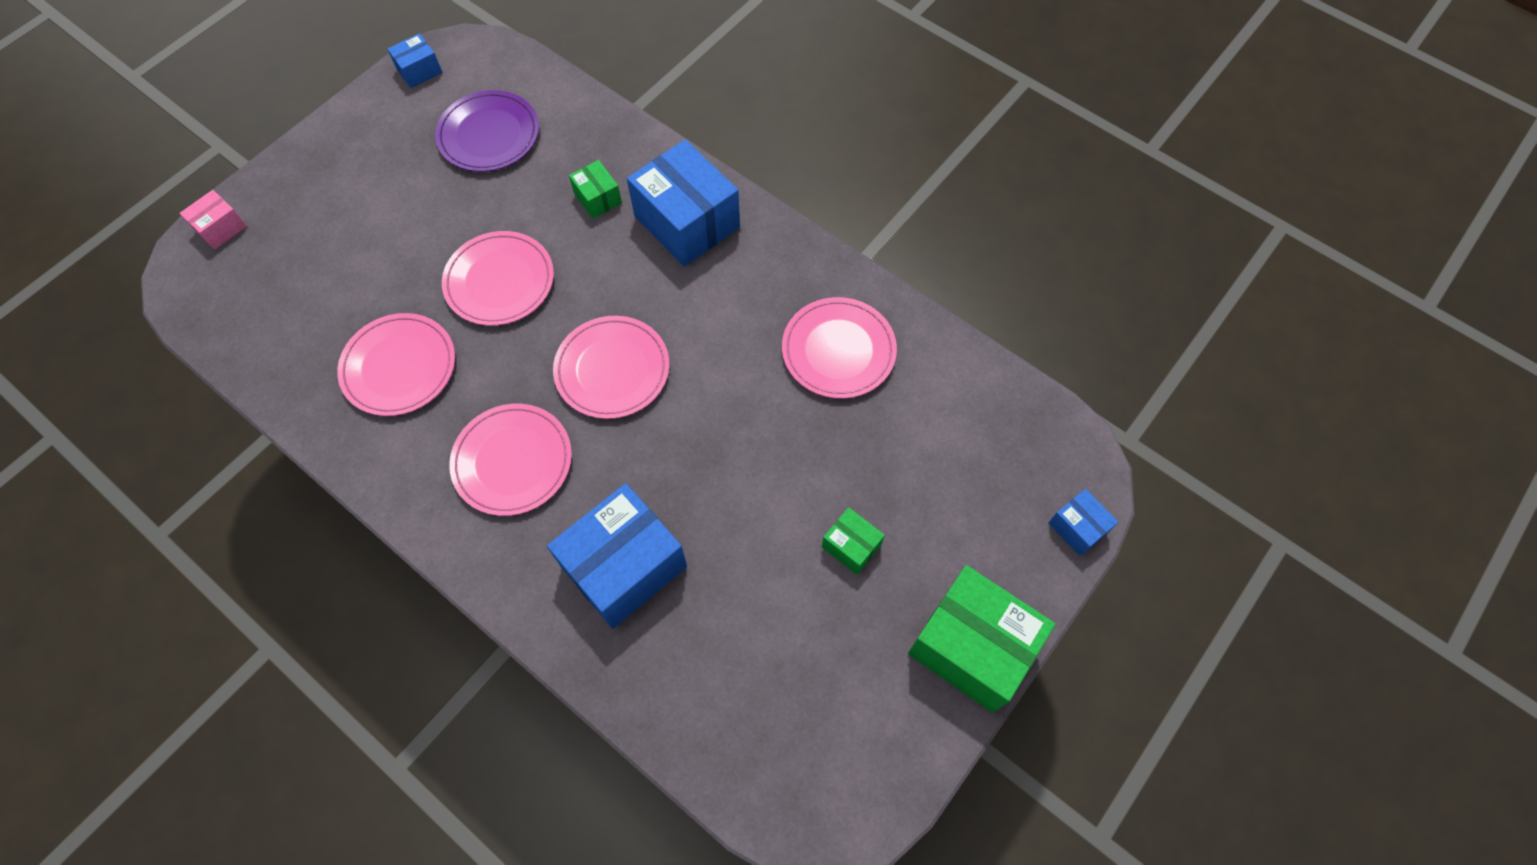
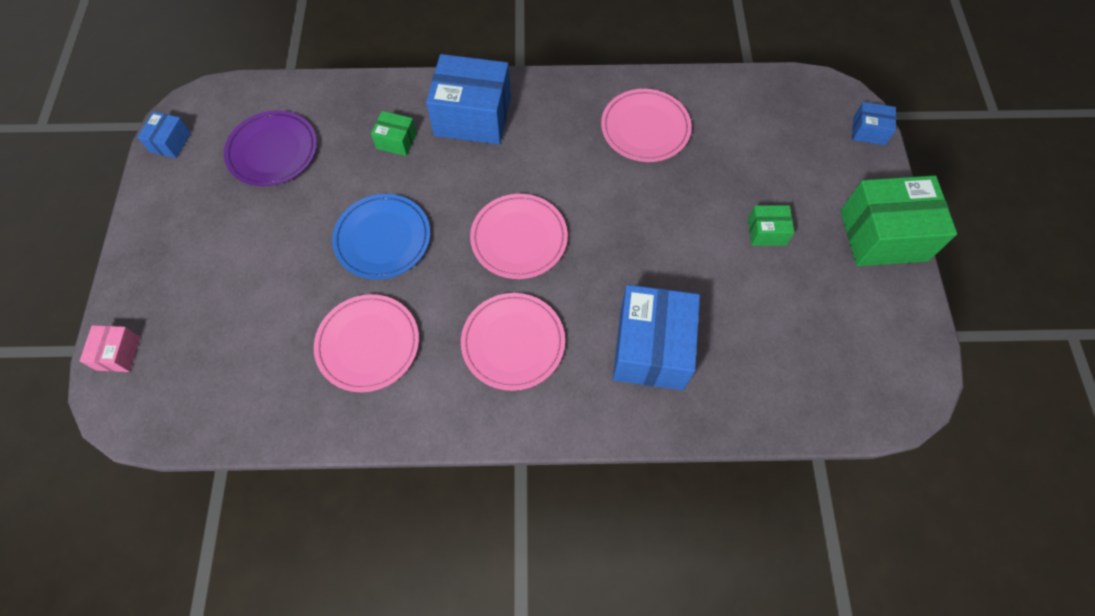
camera: 40 degrees left, 0 degrees up
pink plate [442,231,554,326] -> blue plate [332,194,430,280]

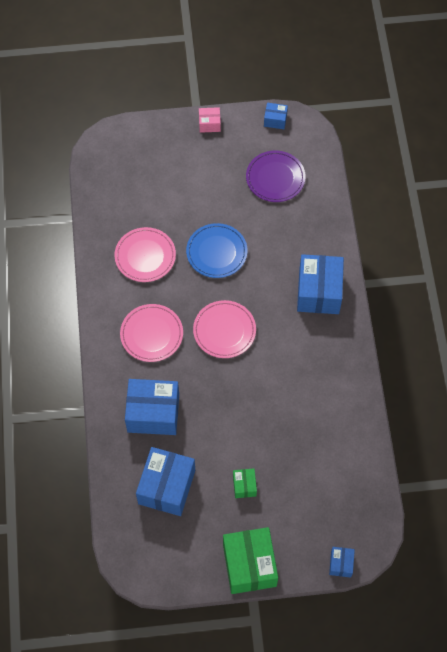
camera: 85 degrees right, 0 degrees up
pink box [80,325,140,372] -> pink box moved to [199,107,221,133]
green box [371,111,417,156] -> none
pink plate [601,89,692,162] -> none
none -> blue box [136,447,195,516]

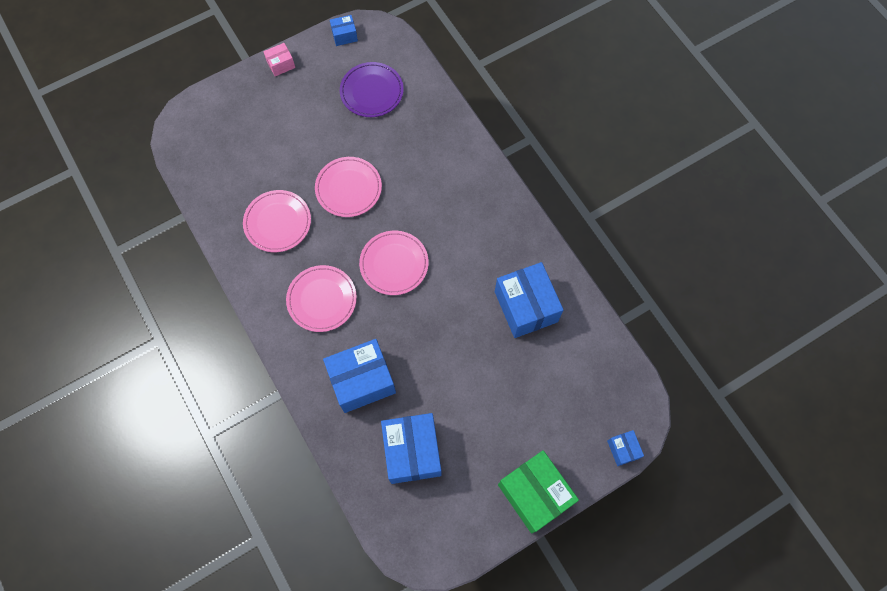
camera: 25 degrees left, 5 degrees up
blue plate [186,223,247,278] -> pink plate [315,157,382,217]
green box [233,468,257,498] -> none
blue box [297,254,344,314] -> blue box moved to [495,262,564,338]

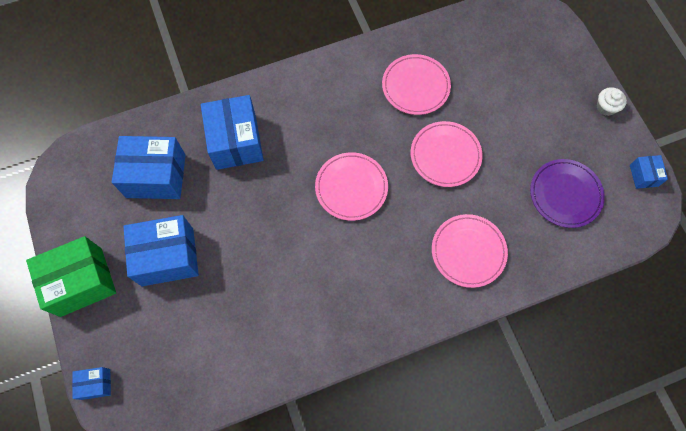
camera: 100 degrees right, 0 degrees up
pink box [263,43,295,76] -> white cupcake [597,87,627,116]
pink plate [286,265,357,332] -> pink plate moved to [432,214,508,288]
blue box [495,262,564,338] -> blue box moved to [123,215,199,286]

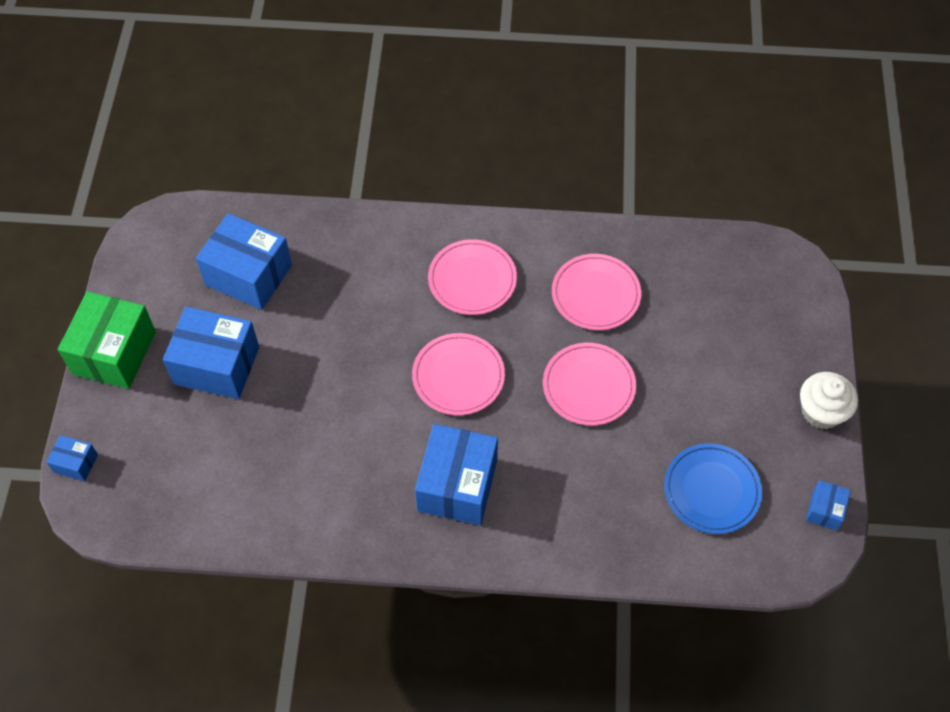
camera: 25 degrees right, 10 degrees down
green box [26,236,116,317] -> green box turned 75 degrees counterclockwise [58,291,156,389]
blue box [201,95,264,170] -> blue box moved to [415,424,498,525]
pink plate [432,214,508,288] -> pink plate moved to [428,239,517,315]
purple plate [530,159,605,228] -> blue plate [664,443,762,534]
white cupcake [597,87,627,116] -> white cupcake [800,372,858,429], size x1.53

